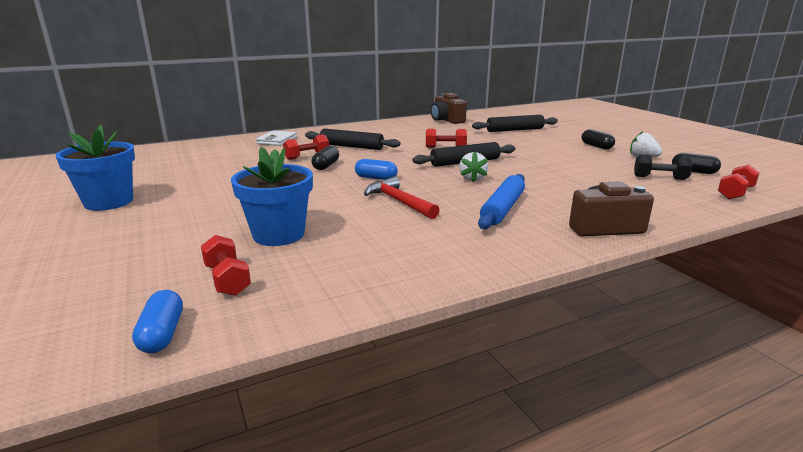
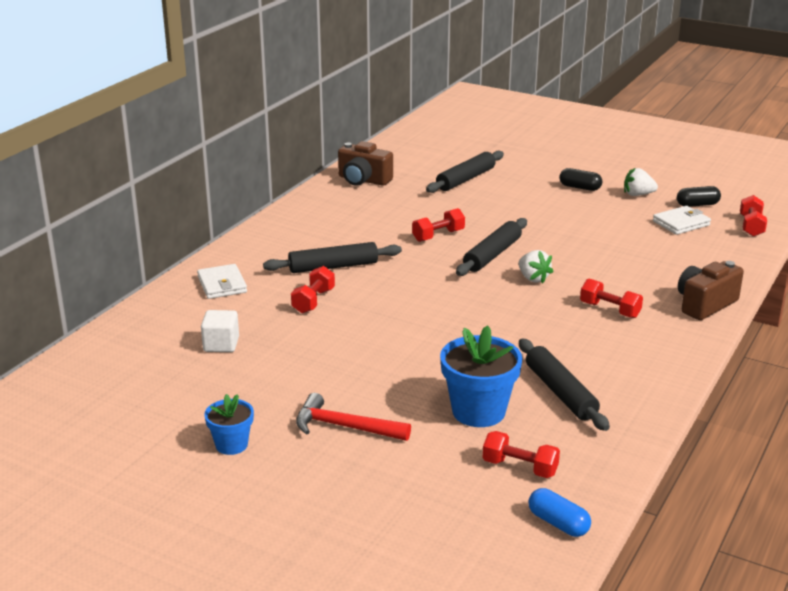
camera: 35 degrees left, 5 degrees up
blue flower pot [56,125,135,211] -> blue flower pot [204,394,254,455], size x0.58
black capsule [312,146,339,170] -> none
blue capsule [355,159,398,180] -> none
red hammer [364,176,440,219] -> red hammer moved to [296,393,411,441]
blue rolling pin [478,174,525,229] -> red dumbbell [580,279,643,318]
black dumbbell [634,154,693,180] -> white wallet [653,206,711,235]
none -> white cube [201,310,239,352]
none -> black rolling pin [519,339,610,431]

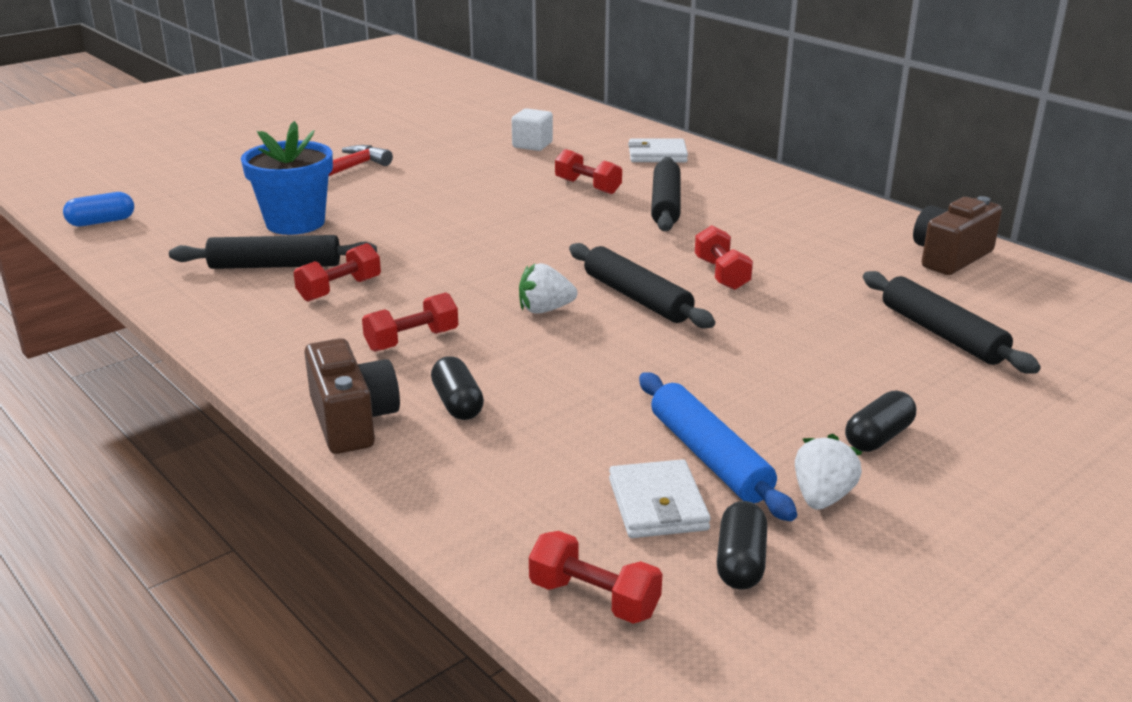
camera: 110 degrees right, 0 degrees up
blue flower pot [204,394,254,455] -> none
red dumbbell [483,431,560,478] -> red dumbbell moved to [293,243,381,302]
none -> black capsule [431,356,484,420]
none -> blue rolling pin [639,372,797,521]

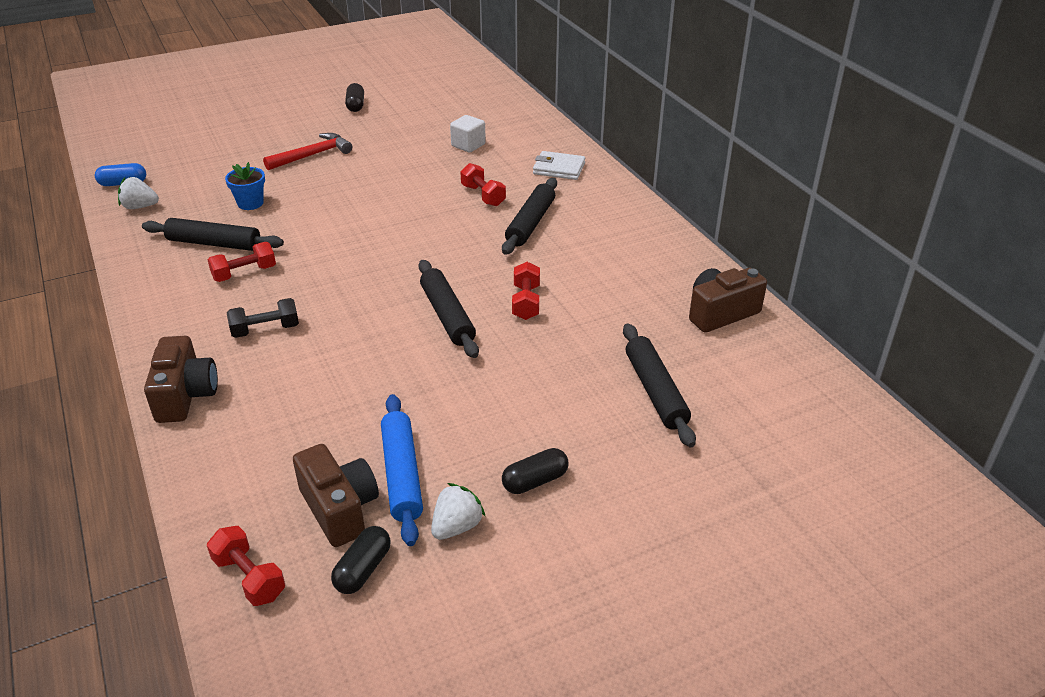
camera: 15 degrees right, 10 degrees up
blue flower pot [241,121,333,235] -> blue flower pot [225,162,265,210], size x0.58
red dumbbell [362,292,458,352] -> black dumbbell [227,298,299,338]
black capsule [431,356,484,420] -> black capsule moved to [345,83,364,112]
white strawberry [519,263,577,314] -> white strawberry moved to [118,177,159,209]
white wallet [609,459,711,538] -> brown camera [293,444,379,547]

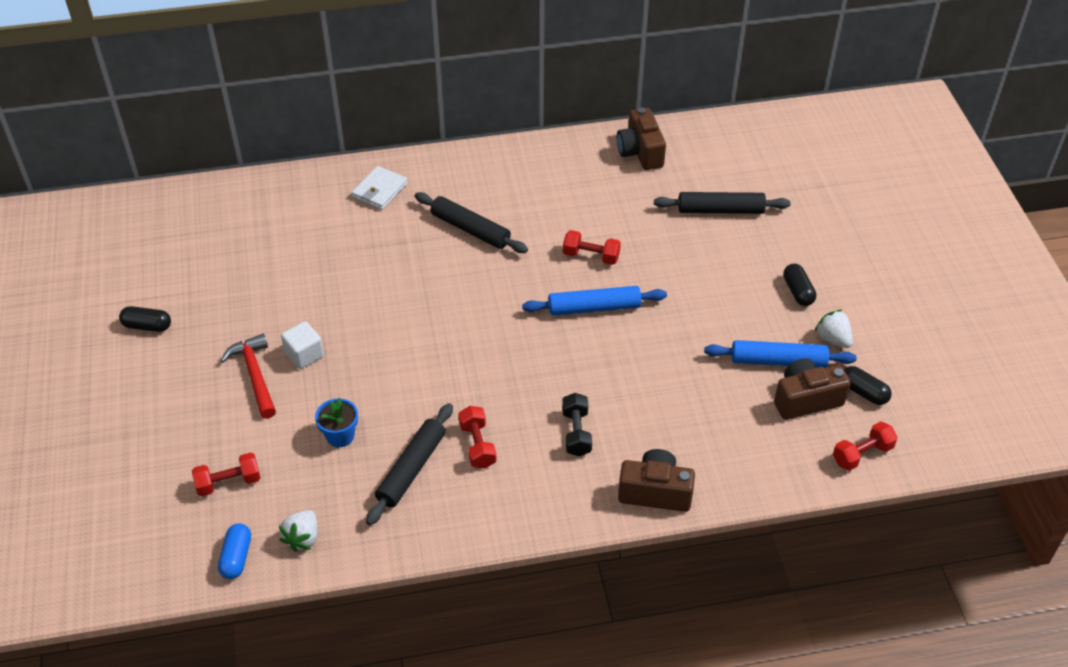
camera: 75 degrees left, 10 degrees up
black rolling pin [418,260,479,358] -> blue rolling pin [522,286,667,316]
white cube [450,115,486,152] -> white cube moved to [281,321,324,369]
red dumbbell [461,163,506,206] -> red dumbbell moved to [192,452,261,497]

